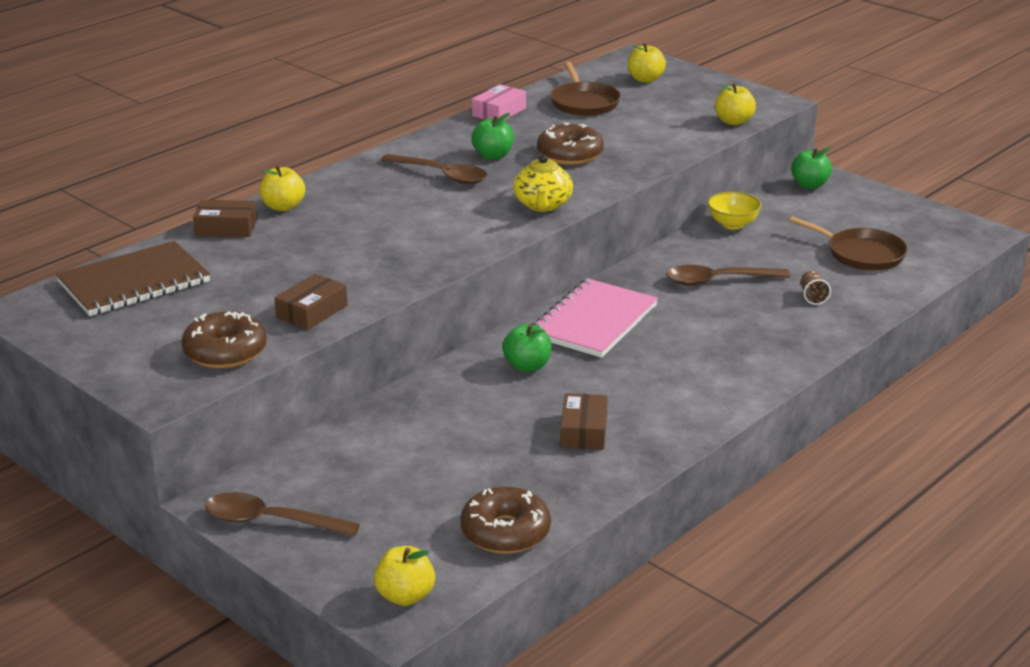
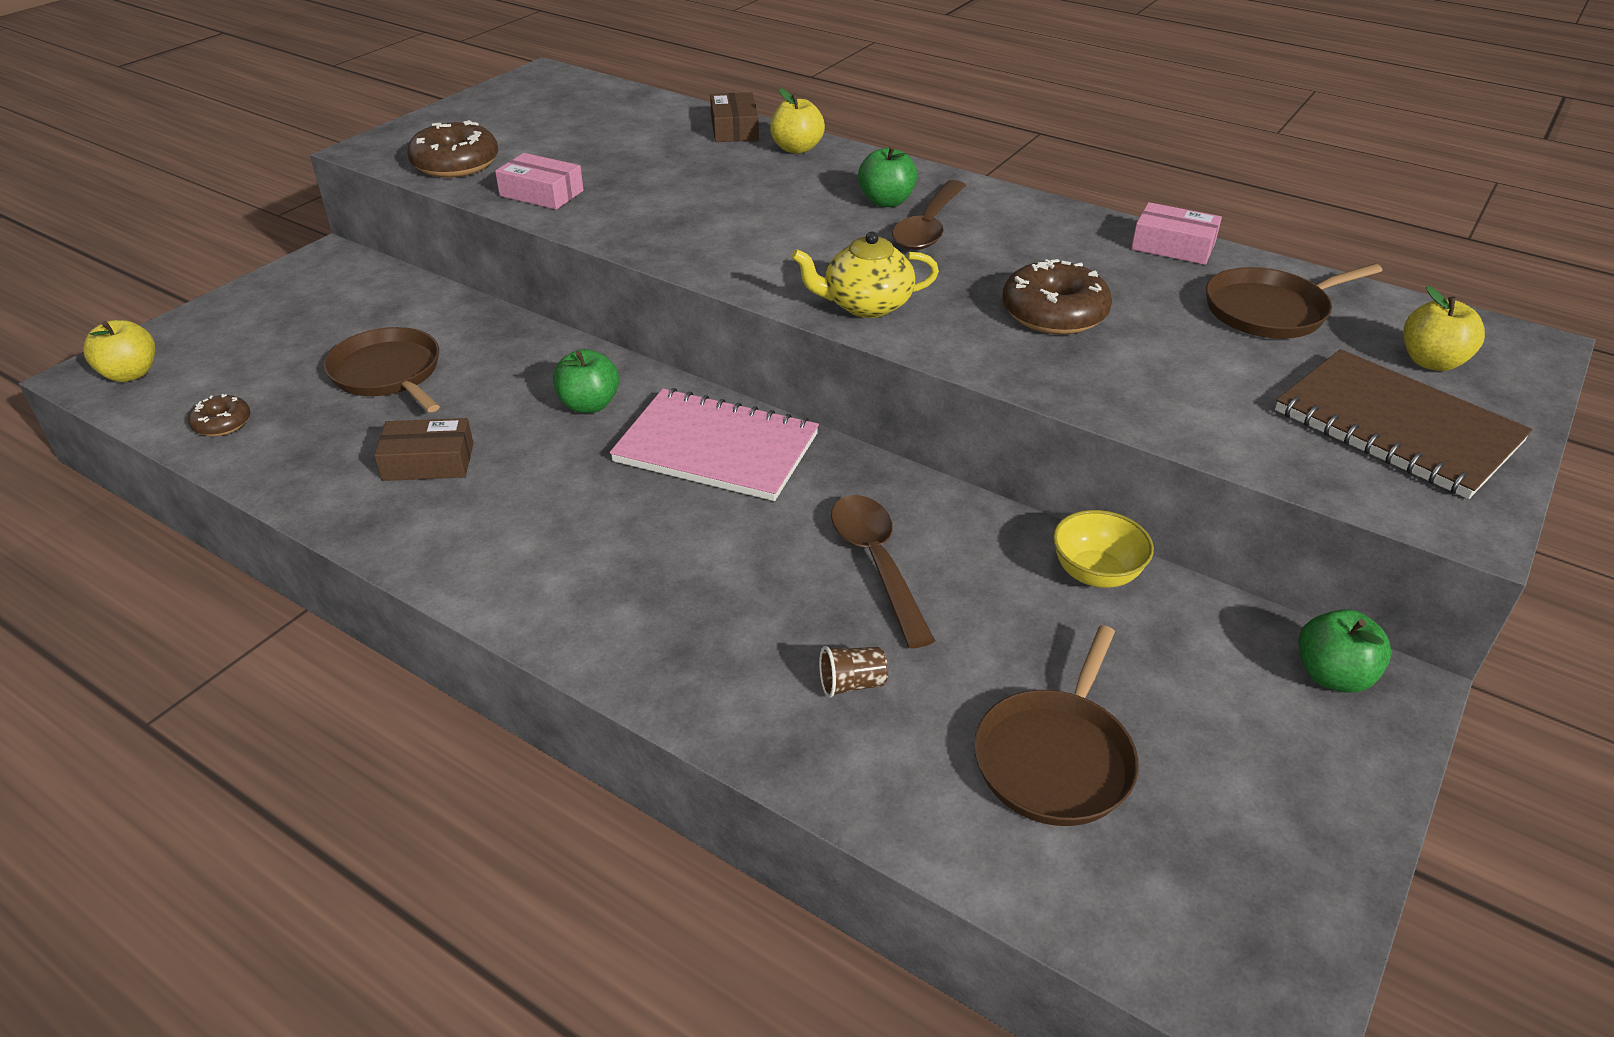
camera: 80 degrees right, 10 degrees up
brown notebook [56,241,210,316] -> brown notebook moved to [1275,349,1533,499]
brown spoon [205,492,360,537] -> none
brown box [275,274,348,330] -> pink box [495,153,583,210]
brown donut [460,486,551,554] -> brown donut [188,394,250,436], size x0.55
green apple [471,113,514,160] -> green apple moved to [858,146,917,207]
yellow apple [715,84,756,125] -> none
none -> brown pan [324,327,440,412]

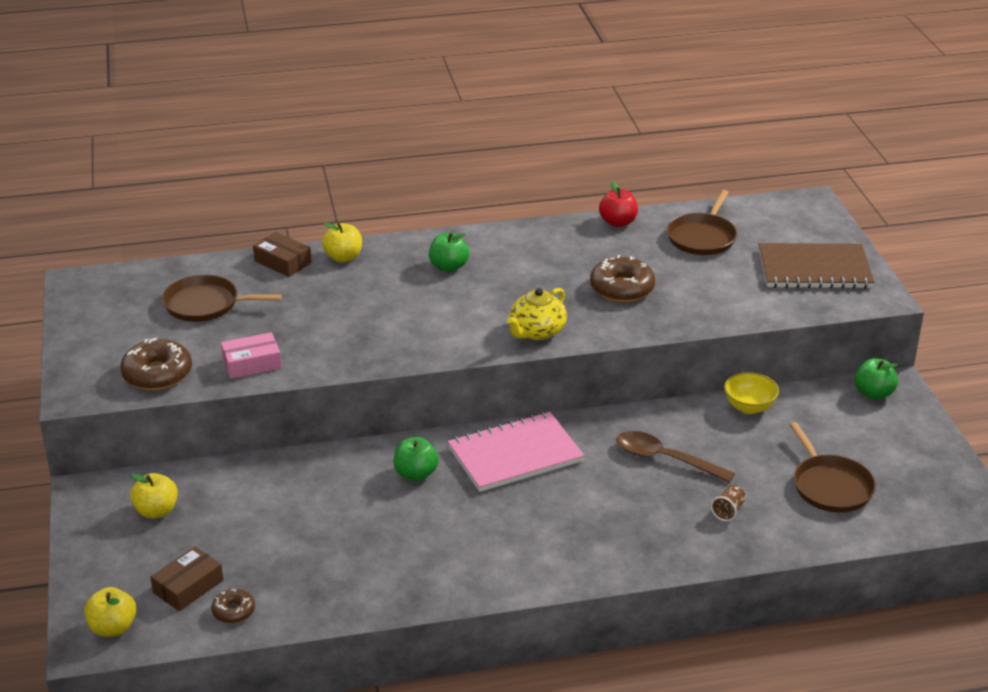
camera: 45 degrees left, 5 degrees down
brown pan [324,327,440,412] -> brown pan moved to [162,275,282,322]
brown box [374,418,473,481] -> brown box moved to [150,546,223,611]
brown spoon [892,180,966,250] -> none
pink box [1131,202,1222,265] -> red apple [599,181,638,227]
yellow apple [1403,286,1485,371] -> yellow apple moved to [130,473,178,519]

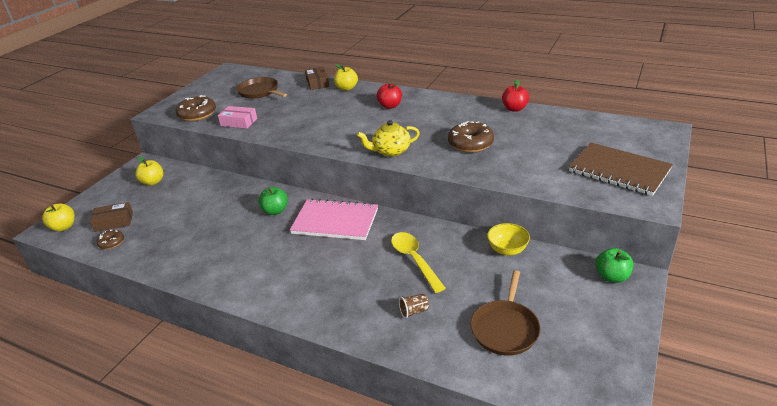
camera: 40 degrees right, 0 degrees up
green apple [429,232,469,272] -> red apple [377,83,402,109]
brown spoon [616,431,735,483] -> yellow spoon [391,232,446,293]
brown pan [667,190,737,255] -> none

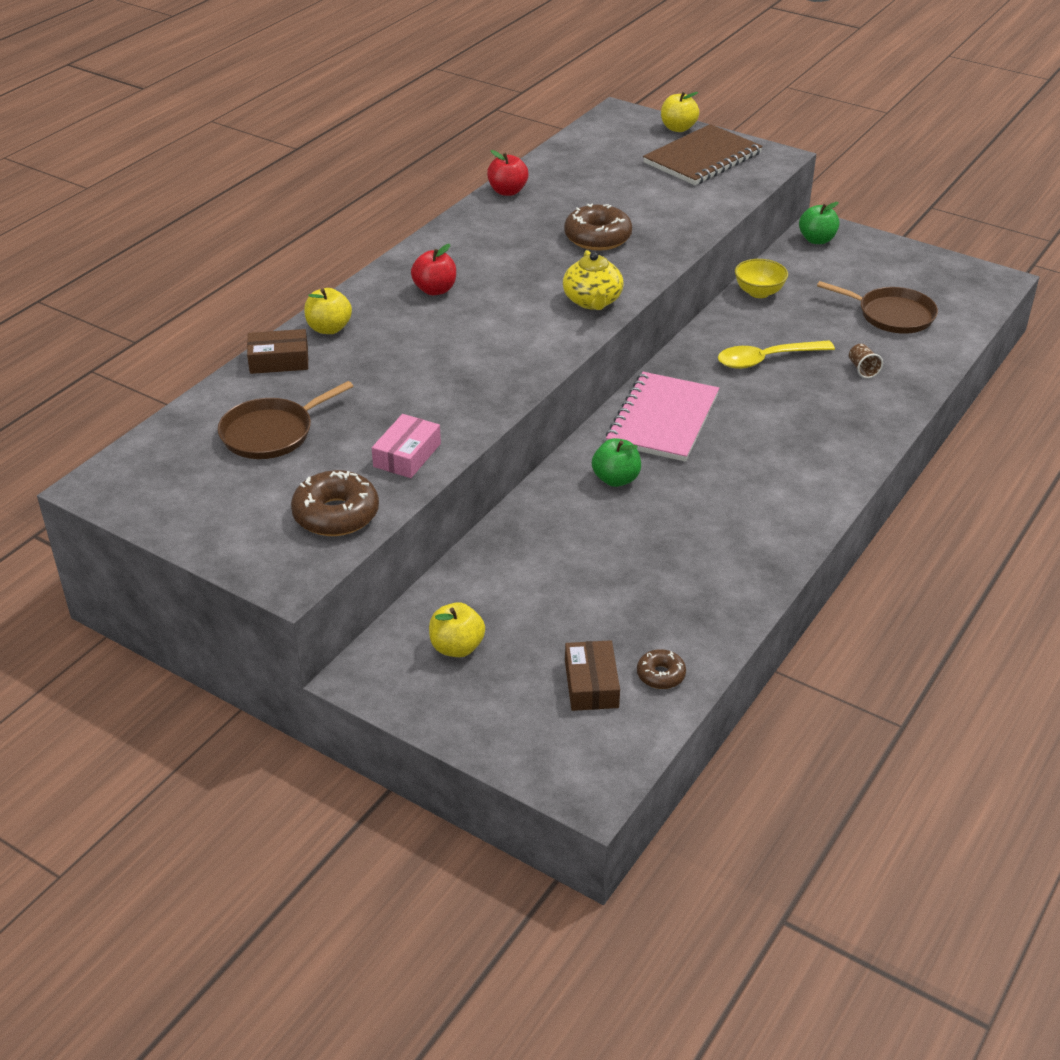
camera: 85 degrees left, 5 degrees up
yellow apple [42,204,75,231] -> yellow apple moved to [661,92,699,132]

